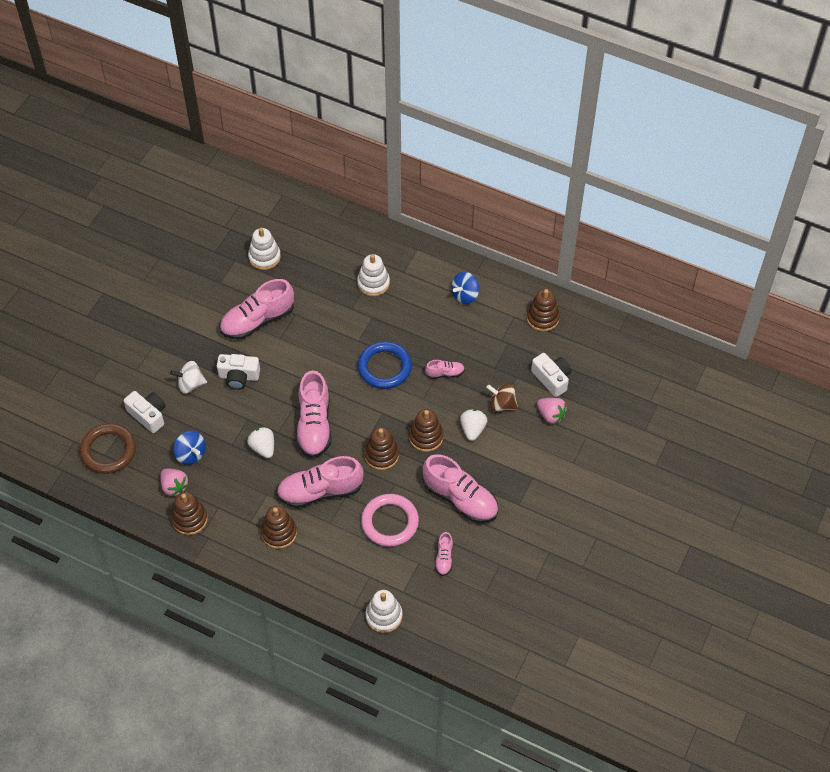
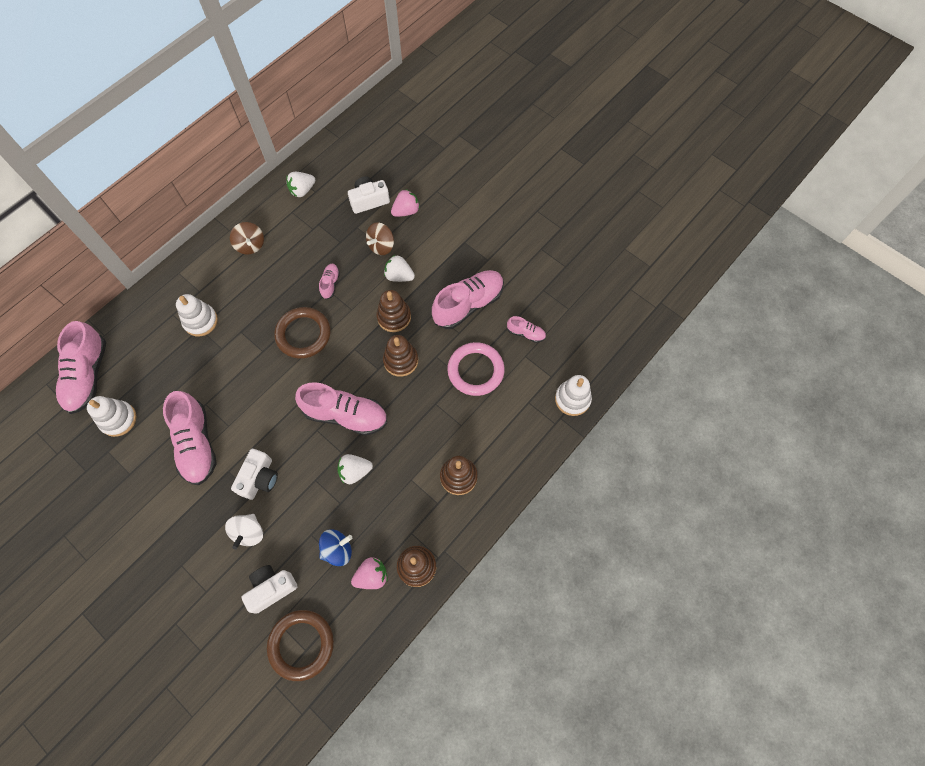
camera: 75 degrees left, 10 degrees up
pink shoe [276,456,363,508] -> pink shoe moved to [56,321,106,414]
blue ring [357,341,412,389] -> brown ring [274,307,331,359]
blue spinning top [451,272,479,304] -> brown spinning top [230,222,264,255]
brown stacking toy [526,289,560,332] -> white strawberry [286,172,315,197]

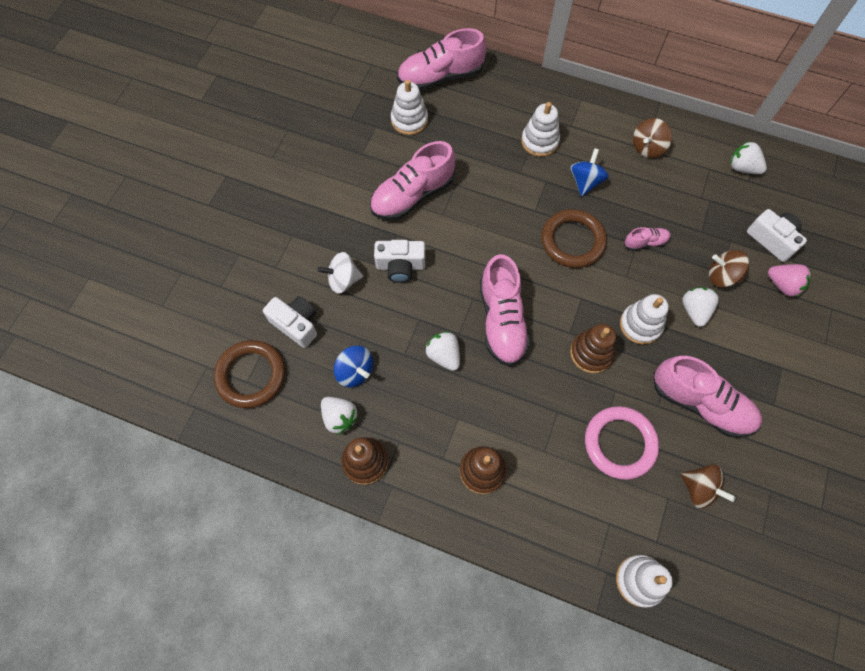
camera: 70 degrees right, 0 degrees up
pink strawberry [351,557,388,589] -> white strawberry [321,397,359,435]
brown stacking toy [376,290,411,332] -> white stacking toy [620,294,669,345]
pink shoe [507,316,546,343] -> brown spinning top [681,464,736,508]
none -> blue spinning top [570,148,609,197]

